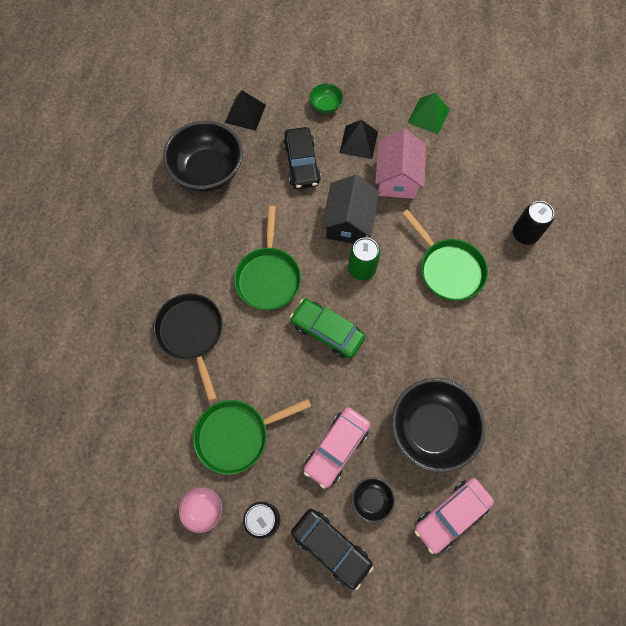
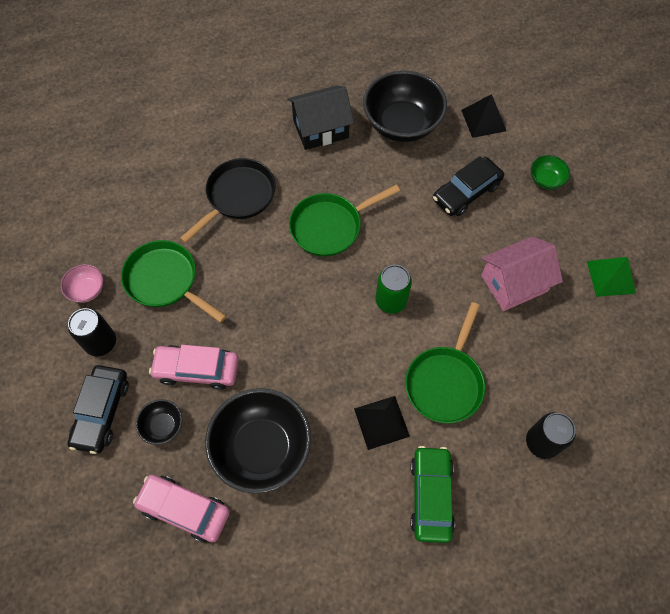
camera: 60 degrees right, 5 degrees down
green car [290,299,366,358] -> green car moved to [410,446,455,543]
black house [321,175,379,243] -> black house moved to [287,85,354,150]
black pyramid [339,120,378,159] -> black pyramid moved to [354,396,410,450]

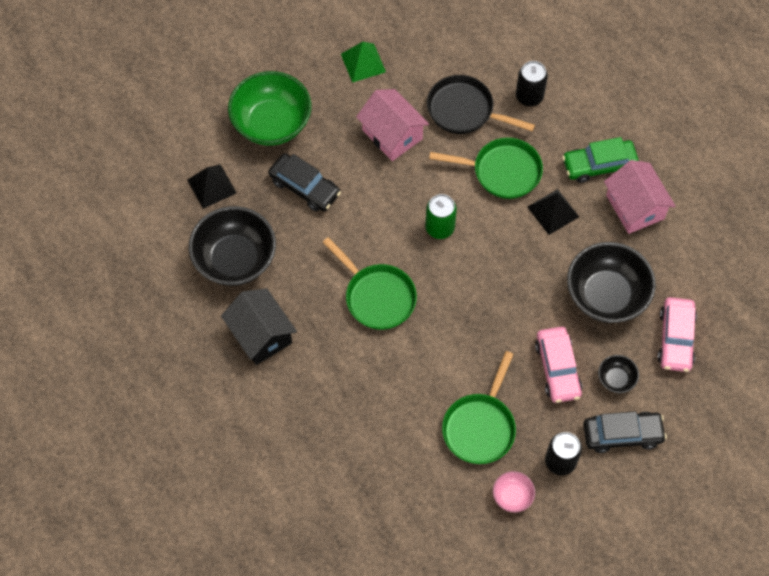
camera: 105 degrees left, 0 degrees up
black pan [180,158,276,243] -> black pan moved to [427,75,535,134]
green bowl [531,155,570,190] -> green bowl [228,71,312,146], size x2.19
none -> pink house [604,160,676,234]

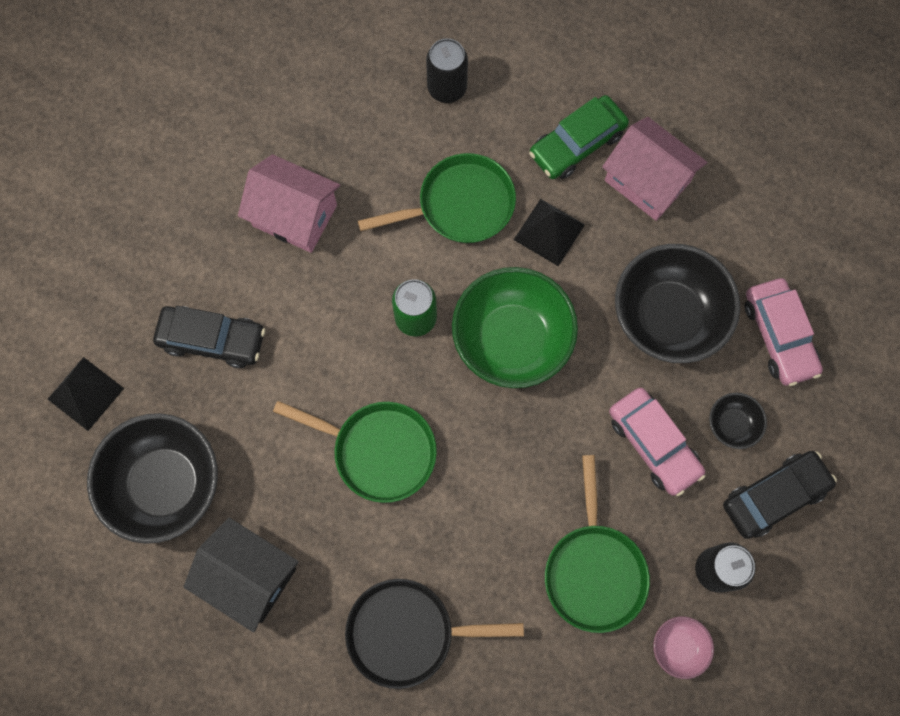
camera: 25 degrees left, 10 degrees up
green bowl [228,71,312,146] -> green bowl moved to [452,267,578,388]
green pyramid [341,42,386,83] -> none
black pan [427,75,535,134] -> black pan moved to [345,579,524,689]

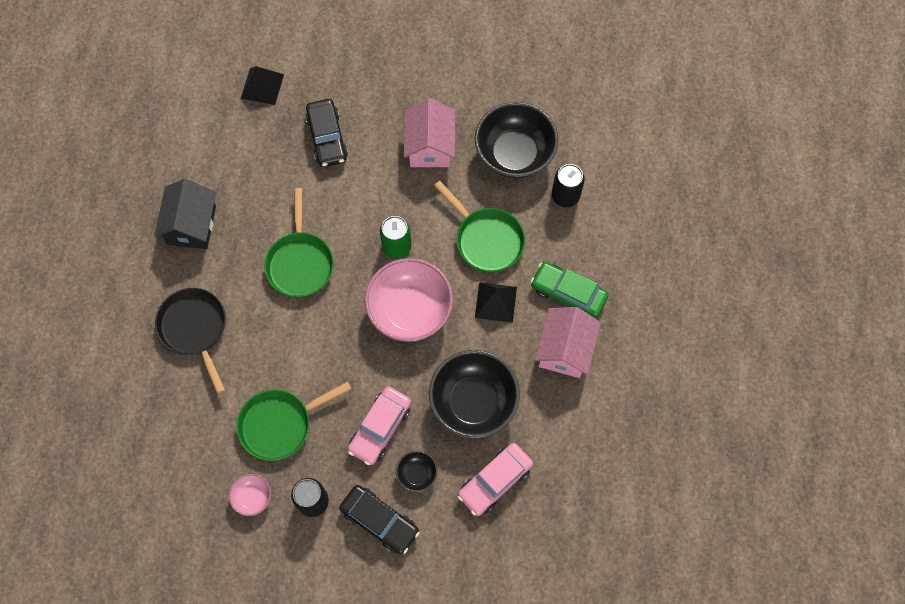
camera: 65 degrees right, 5 degrees down
black bowl [87,413,218,544] -> black bowl moved to [475,102,559,178]
green bowl [452,267,578,388] -> pink bowl [365,258,453,342]

